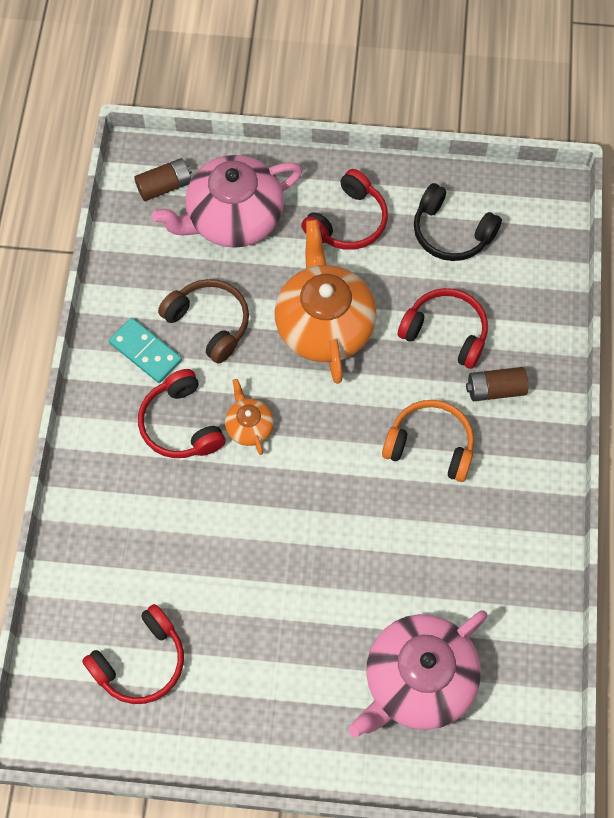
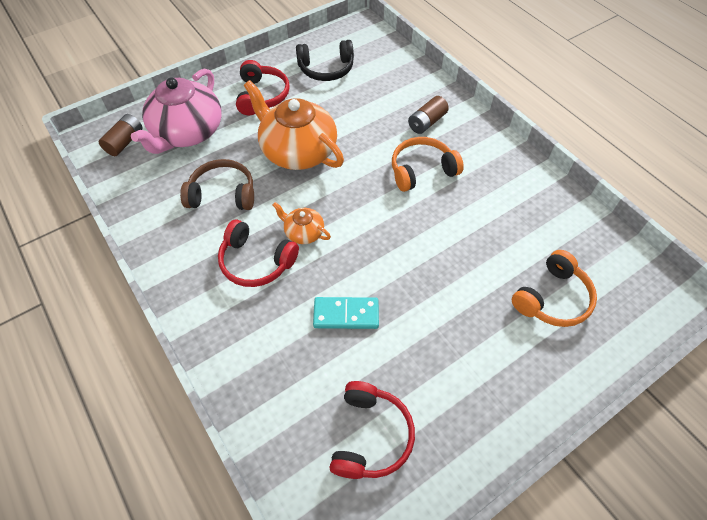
camera: 40 degrees left, 10 degrees down
turquoise domino [109,318,182,383] -> turquoise domino moved to [313,297,379,329]
pink teapot [349,610,488,738] -> orange headphones [512,250,597,327]
red headphones [398,288,488,369] -> none

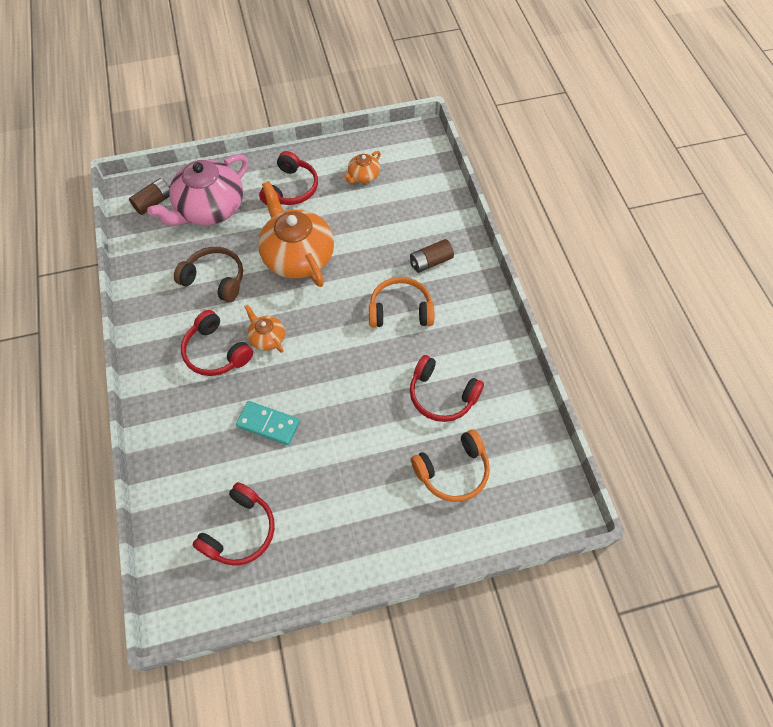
camera: 20 degrees right, 5 degrees up
black headphones [296,40,354,81] -> orange teapot [344,151,381,184]
none -> red headphones [410,355,484,422]

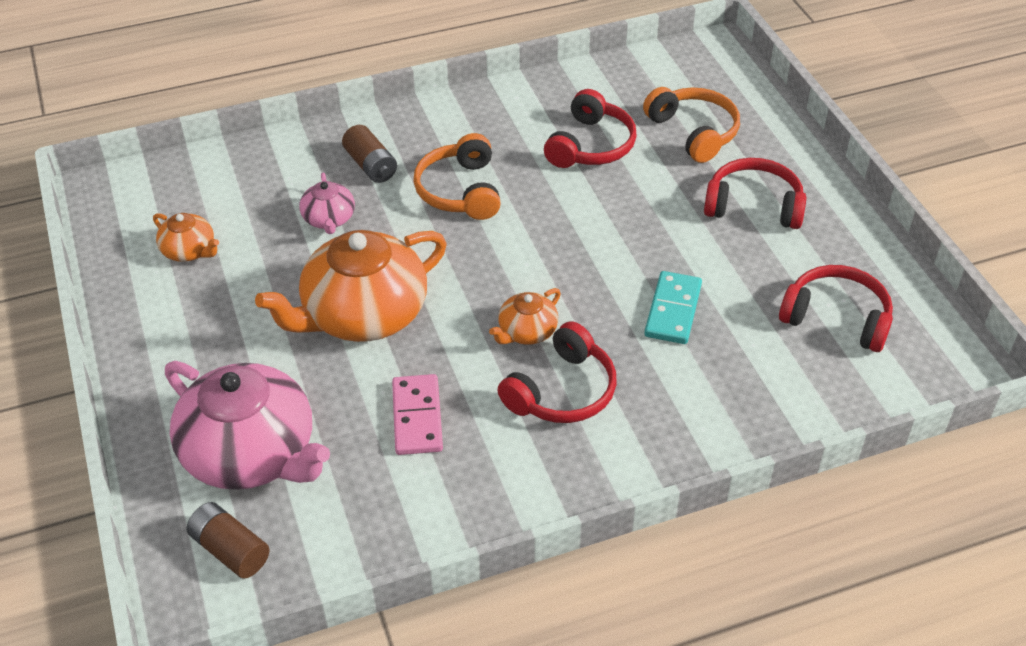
camera: 95 degrees left, 15 degrees down
brown headphones [174,247,243,302] -> pink domino [392,374,443,455]
red headphones [259,151,318,205] -> red headphones moved to [704,158,806,229]
none -> pink teapot [299,172,355,234]

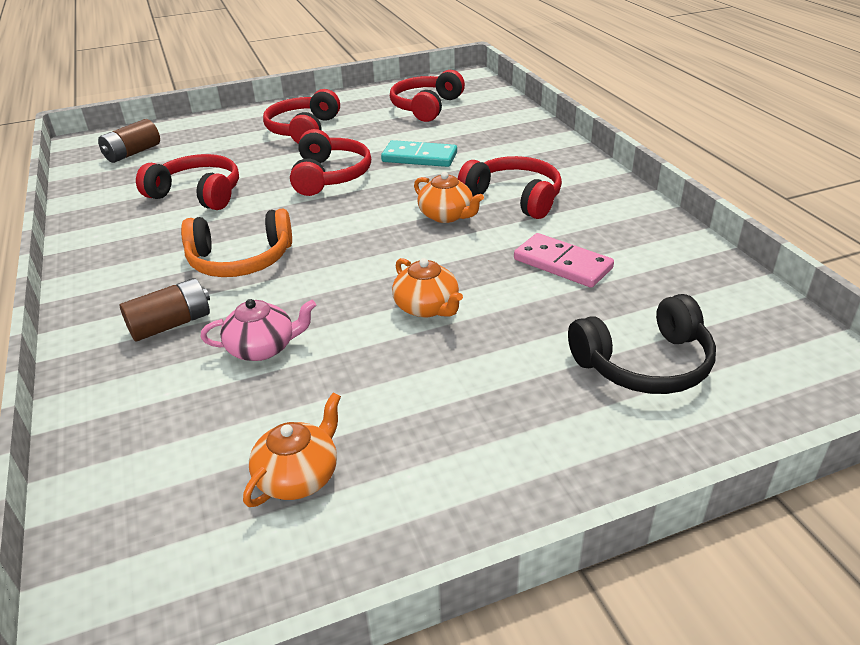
camera: 90 degrees left, 10 degrees down
pink teapot [165,361,330,490] -> black headphones [568,294,716,394]
brown battery [186,502,270,579] -> brown battery moved to [98,119,160,163]
orange teapot [255,230,447,342] -> orange teapot [392,258,463,318], size x0.47
pink domino [392,374,443,455] -> pink domino turned 45 degrees clockwise [514,233,614,288]
orange headphones [643,87,740,163] -> none
none -> red headphones [290,129,371,196]

